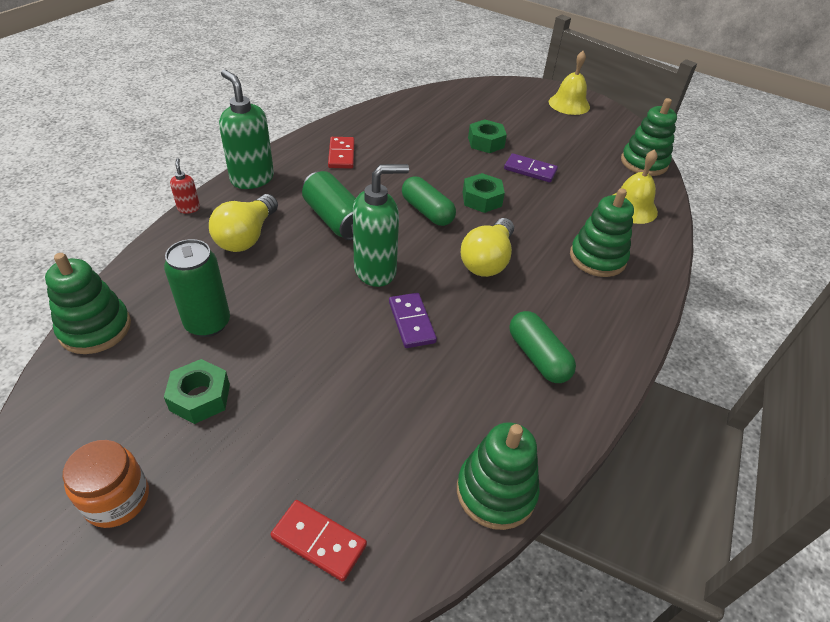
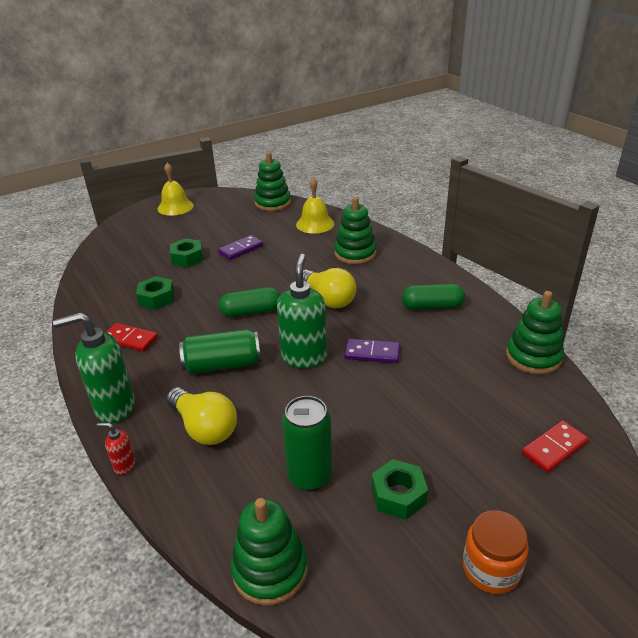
camera: 60 degrees left, 10 degrees down
green nut [463,173,505,213] -> green nut moved to [136,276,174,310]

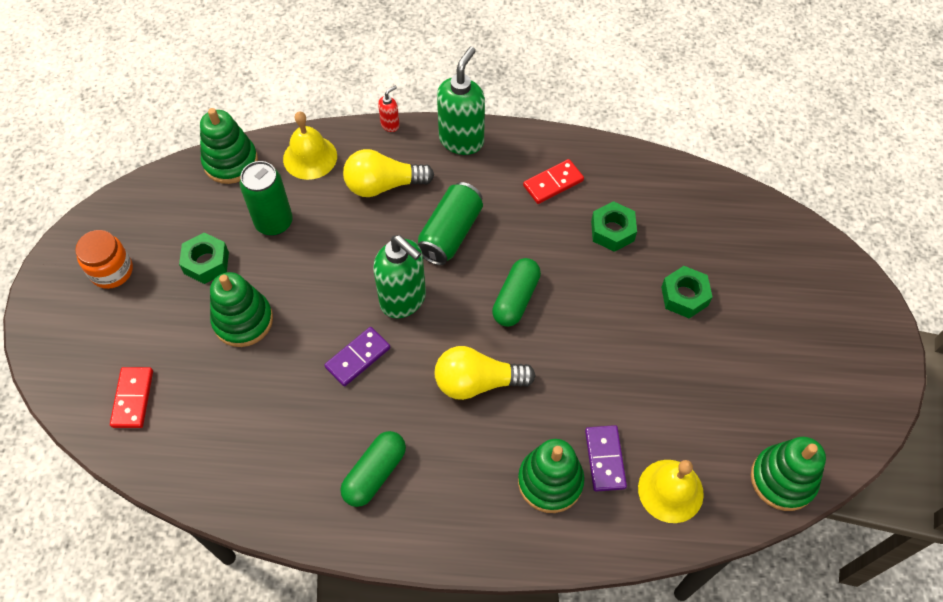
camera: 125 degrees right, 25 degrees up
yellow bell [157,163,194,216] -> yellow bell moved to [283,111,337,180]
purple domino [218,235,263,260] -> purple domino moved to [585,425,627,492]
green stacking toy [506,291,564,374] -> green stacking toy moved to [210,272,273,347]

